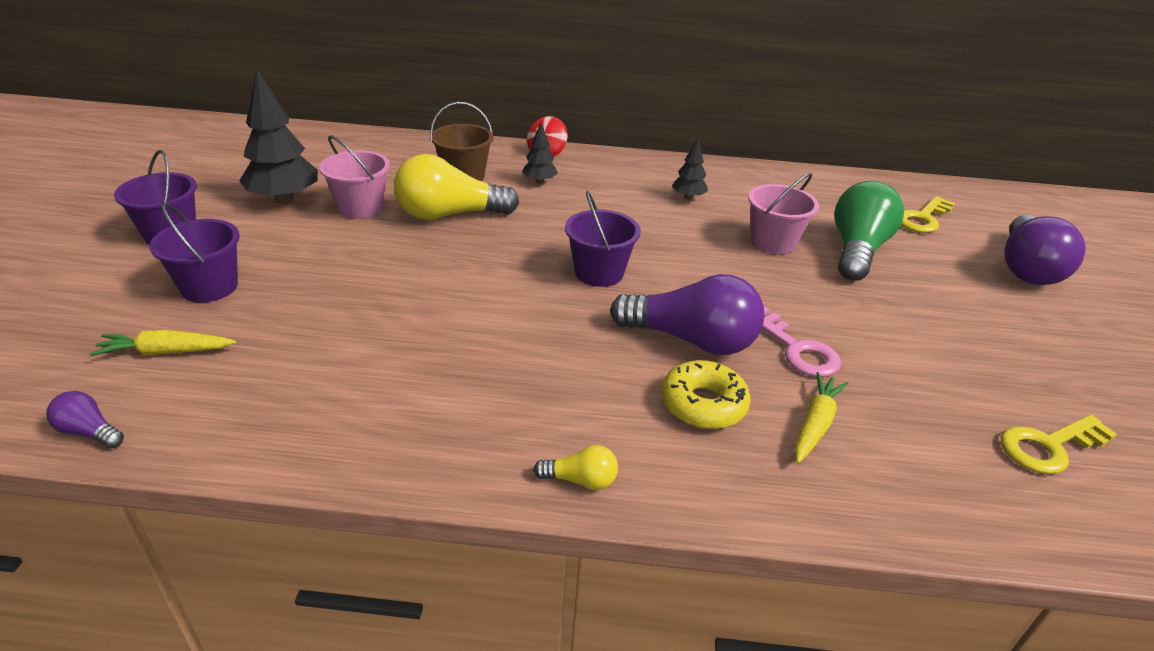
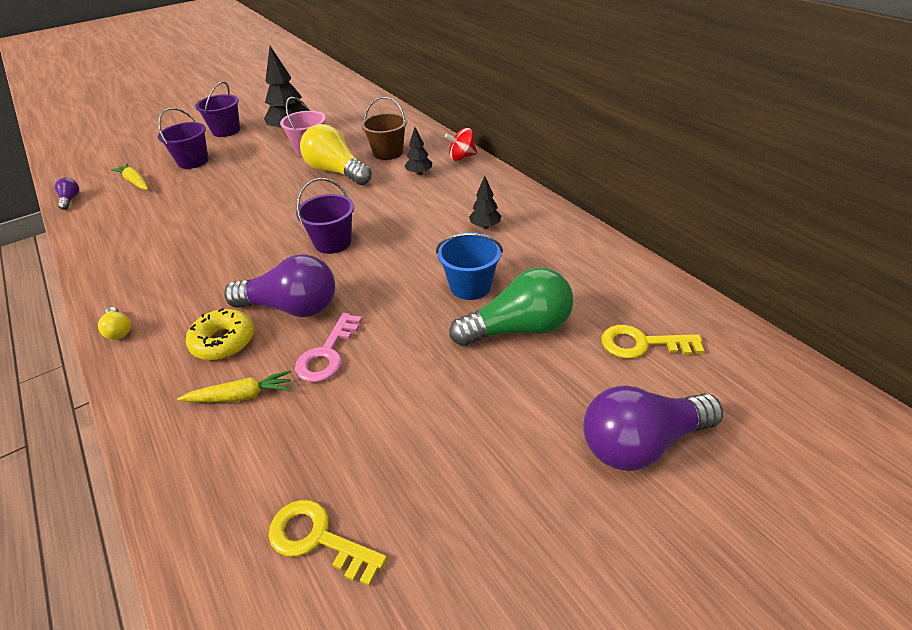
camera: 55 degrees right, 5 degrees up
purple light bulb [610,274,764,355] -> purple light bulb turned 60 degrees counterclockwise [224,254,335,317]
pink bucket [748,173,819,255] -> blue bucket [436,232,503,300]

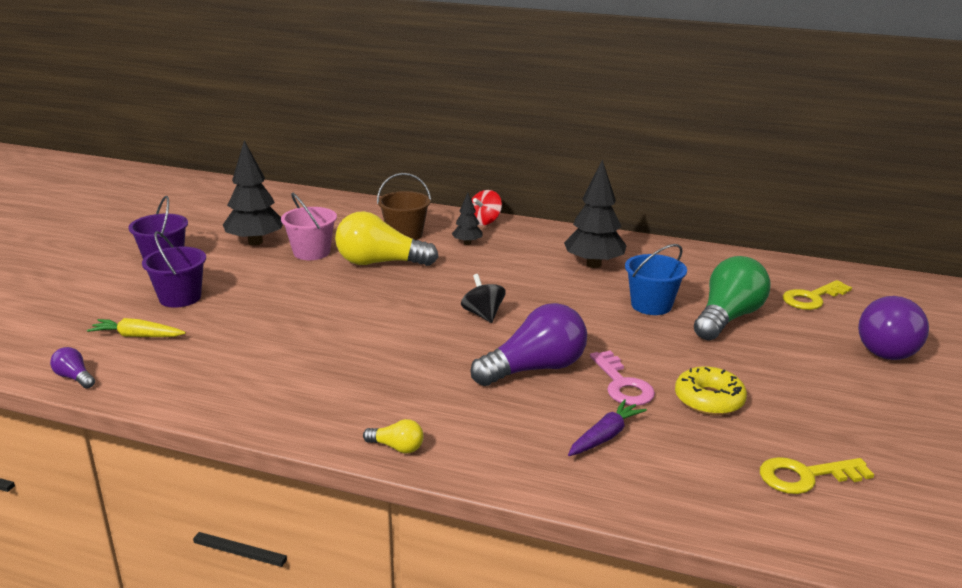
camera: 40 degrees left, 15 degrees down
yellow carrot [177,370,291,402] -> purple carrot [568,399,647,456]
yellow donut [186,308,254,360] -> yellow donut moved to [675,366,747,415]
purple bucket [296,178,354,254] -> black spinning top [461,274,506,323]
black tree [469,176,501,229] -> black tree [564,159,627,268], size x1.91

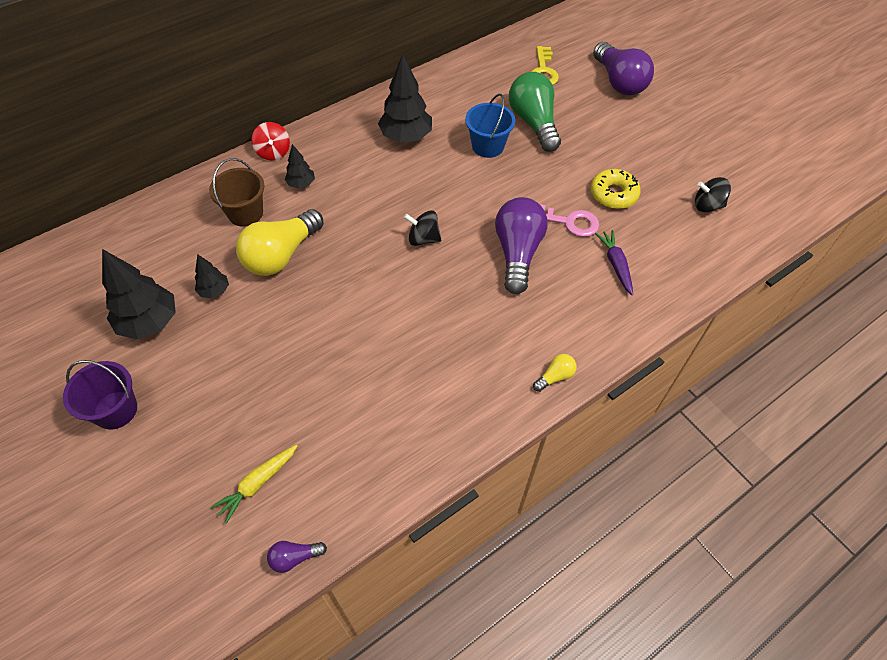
camera: 55 degrees left, 30 degrees up
purple bucket [142,231,206,307] -> none
pink bucket [281,193,337,260] -> black tree [195,254,229,299]
yellow key [760,457,874,494] -> black spinning top [695,177,731,212]

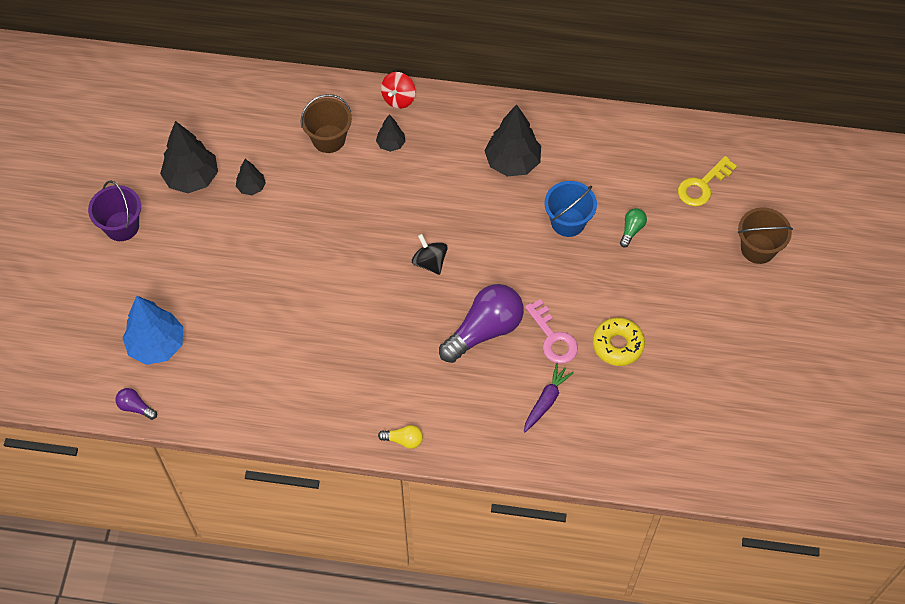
camera: 45 degrees right, 5 degrees up
yellow carrot [211,445,298,523] -> blue tree [123,296,183,365]
yellow light bulb [236,209,324,276] -> none
green light bulb [509,72,561,152] -> green light bulb [620,208,647,248], size x0.44
purple light bulb [593,42,654,96] -> brown bucket [738,207,793,264]
black spinning top [695,177,731,212] -> none

